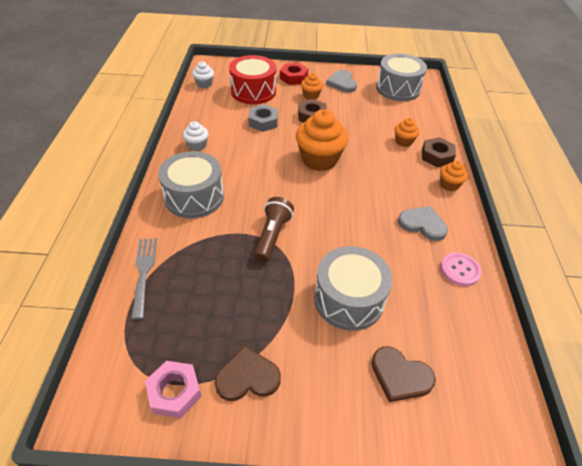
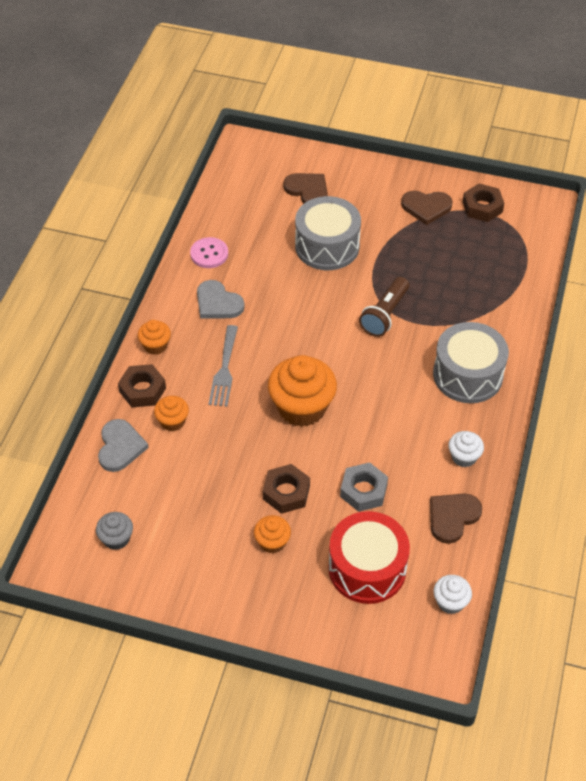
camera: 165 degrees left, 5 degrees up
grey fork [131,238,157,319] -> grey fork moved to [209,325,238,407]
pink nut [145,361,202,418] -> brown nut [463,183,504,222]
red nut [280,63,308,85] -> none
grey heart [326,70,357,93] -> grey heart moved to [98,419,149,472]
grey drum [376,54,427,101] -> grey cupcake [96,512,133,550]
none -> brown heart [430,493,482,544]

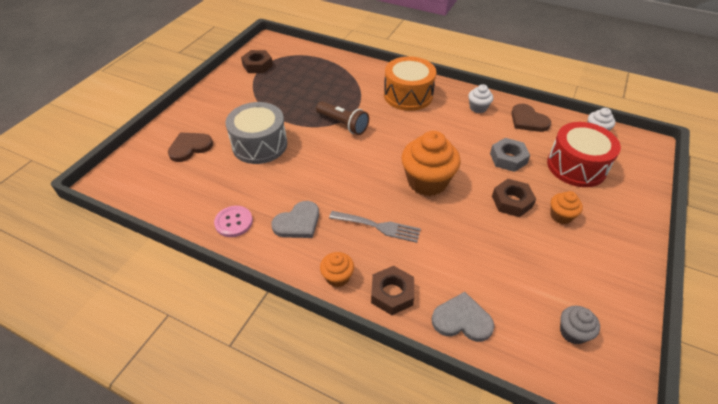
camera: 80 degrees left, 5 degrees down
orange cupcake [154,396,189,431] -> none
brown heart [401,191,453,225] -> none
grey drum [433,322,509,403] -> orange drum [384,56,436,111]

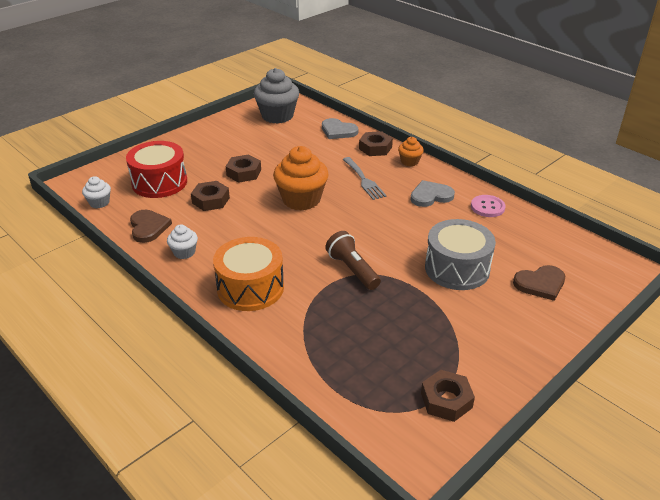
camera: 160 degrees left, 10 degrees down
grey fork [329,211,421,243] -> grey fork turned 150 degrees counterclockwise [343,157,387,200]
grey nut [490,138,530,172] -> brown nut [191,181,230,211]
orange cupcake [550,191,583,224] -> none
grey cupcake [560,306,600,344] -> grey cupcake [254,68,299,124], size x1.98

